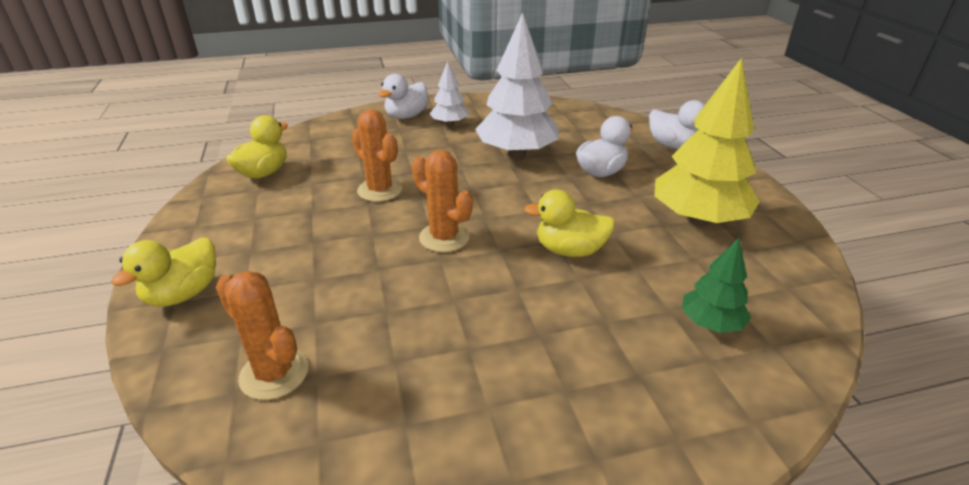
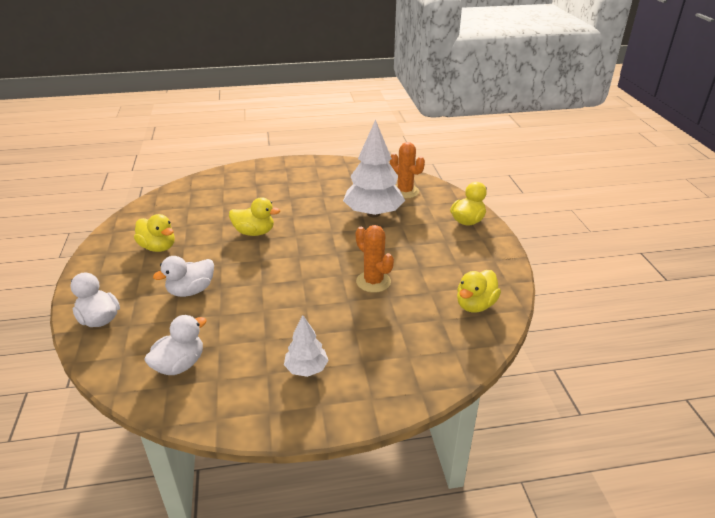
camera: 175 degrees left, 0 degrees up
white duck [378,74,428,119] -> white duck moved to [144,315,207,375]
orange cactus [412,150,473,252] -> none
white tree [475,12,559,158] -> white tree moved to [343,119,405,217]
yellow tree [654,58,760,226] -> yellow duck [134,214,175,252]
green tree [682,238,751,333] -> none

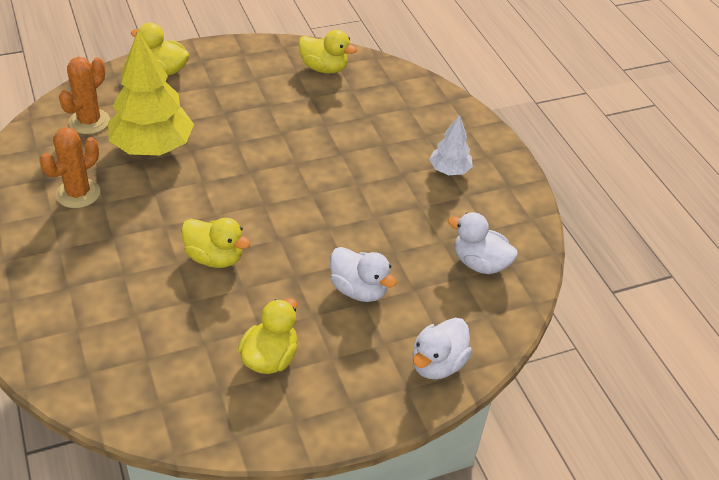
camera: 105 degrees left, 10 degrees up
yellow duck [229,197,280,236] -> yellow duck turned 120 degrees clockwise [181,218,251,268]
white tree [343,119,405,217] -> yellow tree [108,31,194,155]
orange cactus [356,225,394,293] -> orange cactus moved to [40,127,100,208]

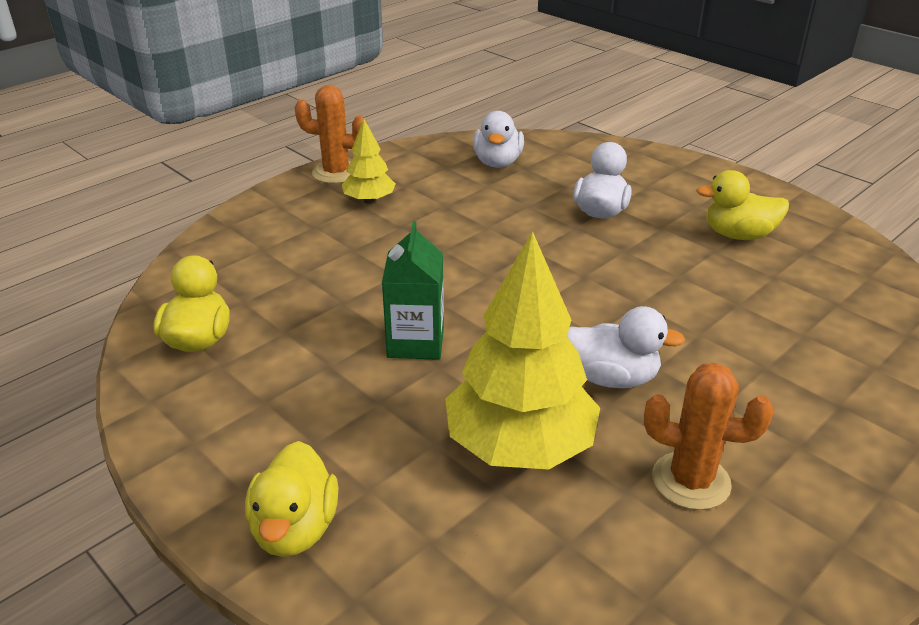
camera: 110 degrees left, 10 degrees down
orange cactus [59,57,110,134] -> orange cactus moved to [295,85,367,184]
yellow duck [181,218,251,268] -> none
white duck [412,318,472,379] -> white duck moved to [567,306,685,388]
white tree [429,115,473,175] -> yellow tree [342,119,396,204]
none -> green carton [382,221,444,360]

